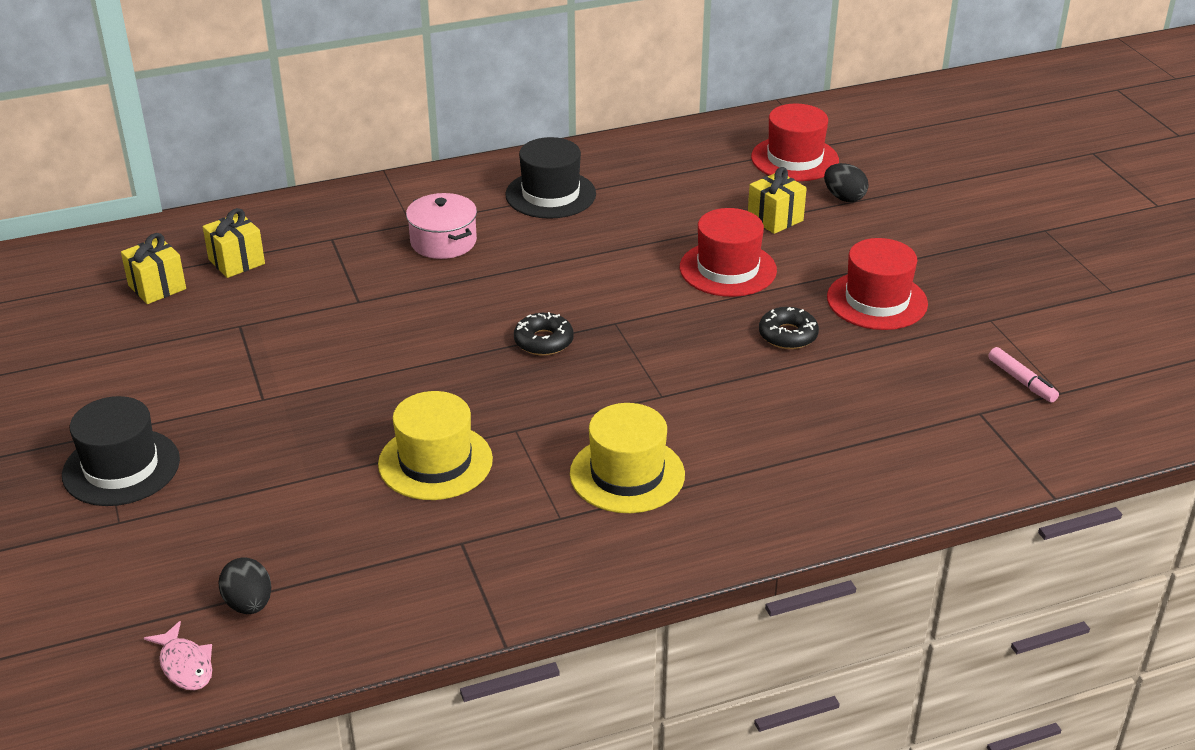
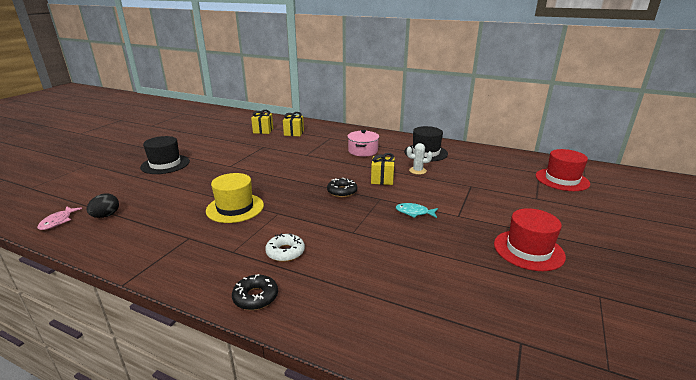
camera: 45 degrees right, 10 degrees down
yellow hat [570,403,685,513] -> white donut [265,233,305,262]
red hat [680,208,777,297] -> none
yellow gift [748,167,807,234] -> yellow gift moved to [371,153,395,185]
black donut [759,307,819,349] -> black donut moved to [232,274,278,310]
black egg [824,163,868,202] -> none
pink marker [988,347,1059,403] -> none
none -> turquoise fish [396,203,438,218]
none -> white cactus [407,143,433,175]

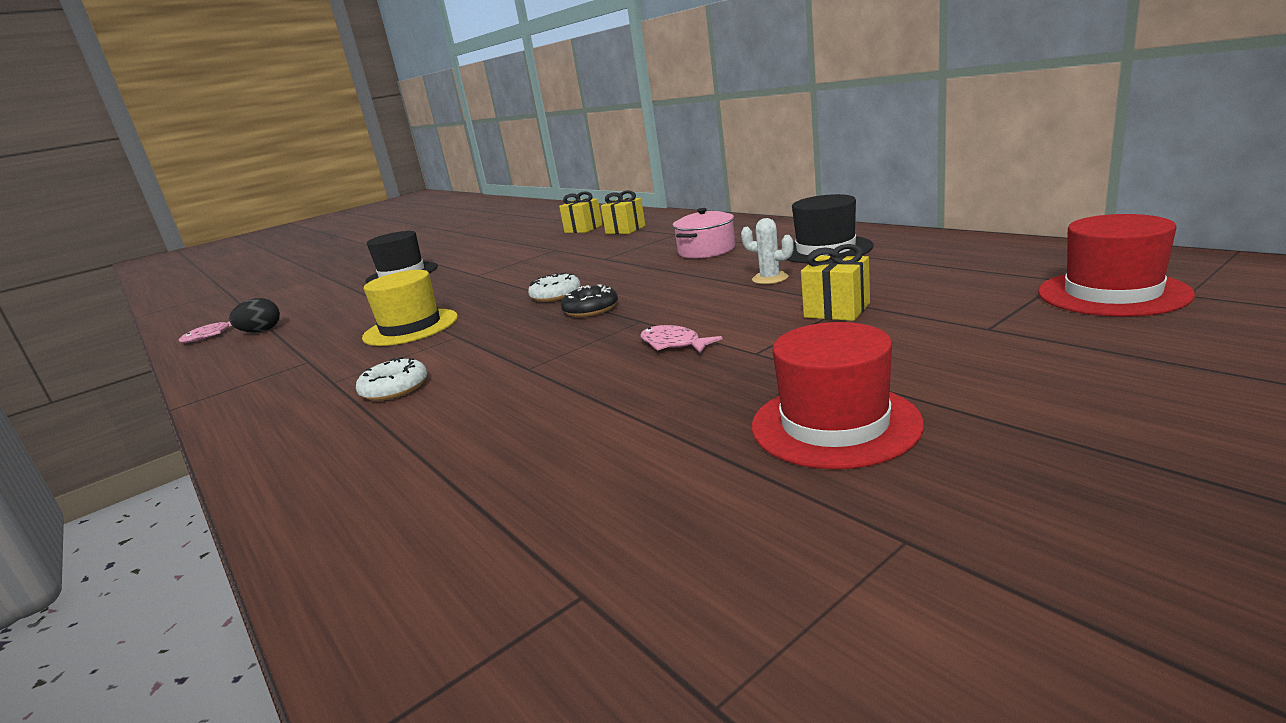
camera: 30 degrees right, 5 degrees down
black donut [232,274,278,310] -> none
yellow gift [371,153,395,185] -> yellow gift moved to [801,244,870,321]
turquoise fish [396,203,438,218] -> pink fish [641,325,722,353]
none -> white donut [528,272,581,302]

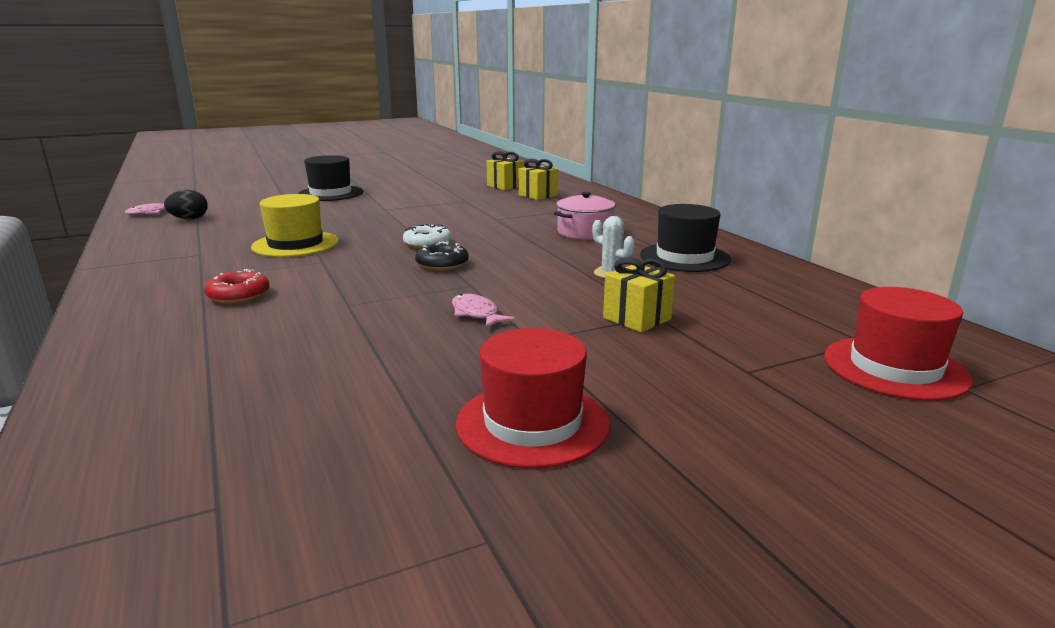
camera: 10 degrees right, 0 degrees up
white donut [356,357,427,401] -> red donut [204,269,269,304]

